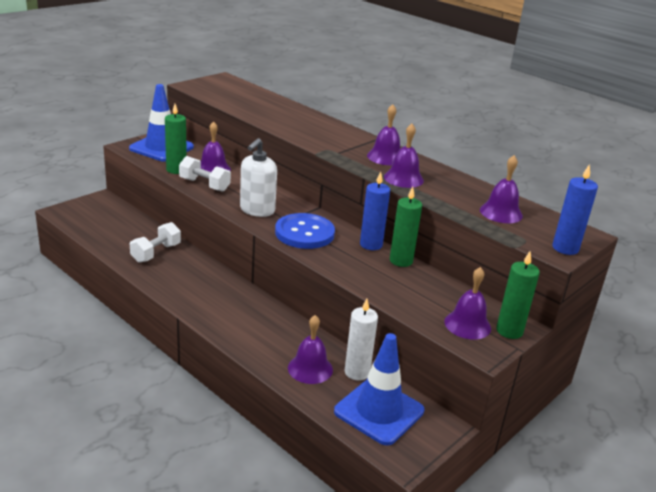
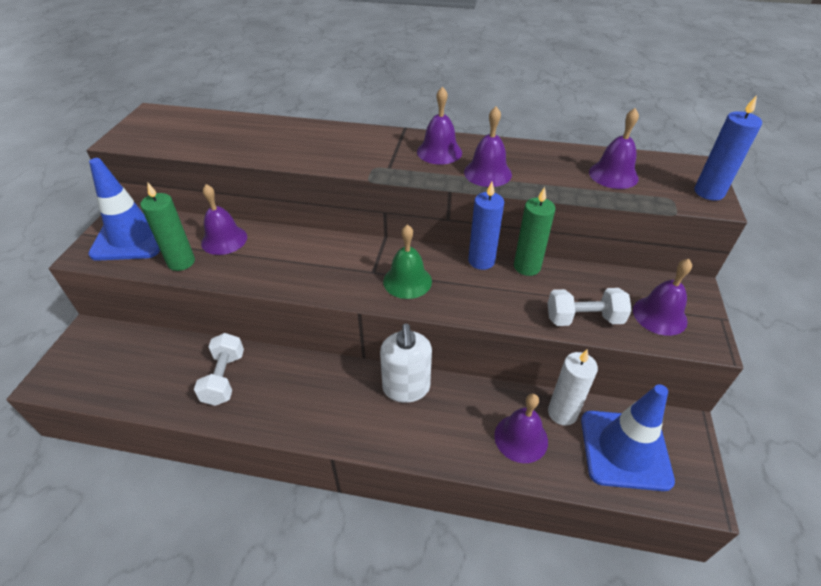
camera: 30 degrees left, 15 degrees up
white dumbbell [179,156,231,192] -> white dumbbell moved to [548,288,632,326]
white soap dispenser [240,138,277,217] -> white soap dispenser moved to [380,323,432,403]
blue button [275,213,335,249] -> green bell [383,225,432,299]
green candle [496,251,540,339] -> none

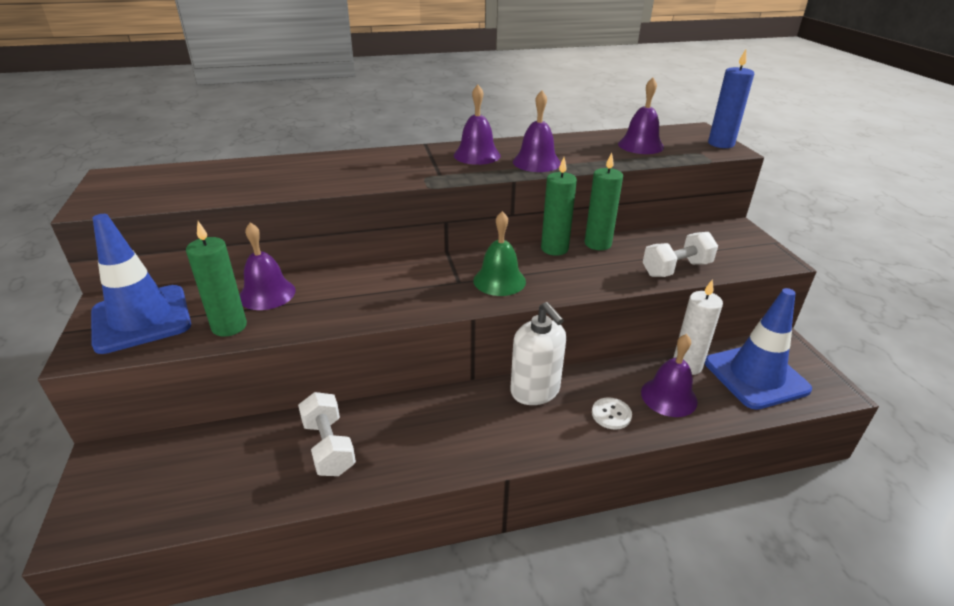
camera: 25 degrees left, 10 degrees down
blue candle [468,182,504,270] -> green candle [541,157,577,256]
purple bell [633,259,692,336] -> none
none -> white button [592,397,632,430]

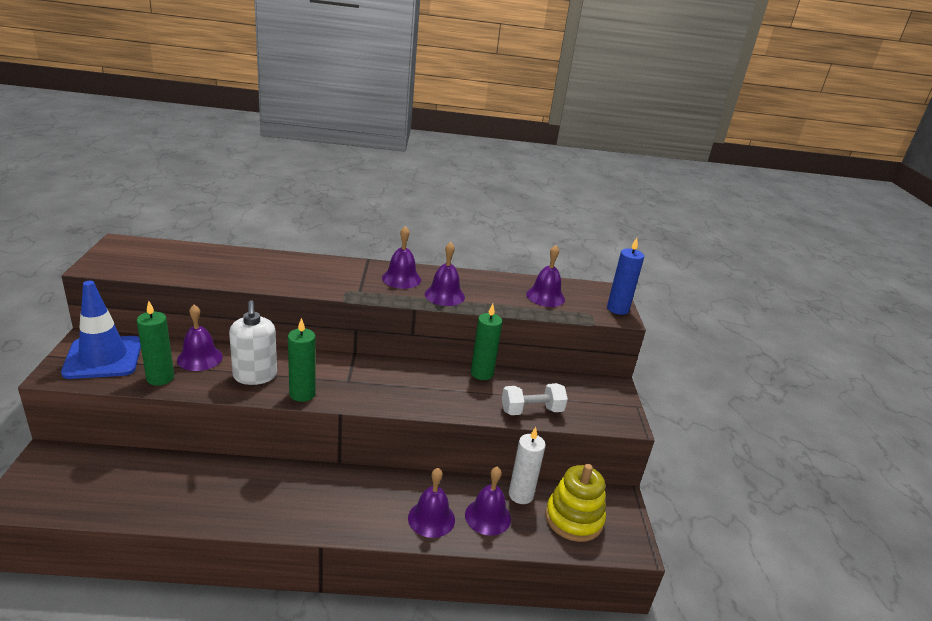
camera: 10 degrees right, 5 degrees down
white dumbbell [298,392,356,476] -> none
green bell [473,211,526,296] -> none
white soap dispenser [510,302,566,405] -> white soap dispenser moved to [229,300,277,385]
green candle [541,157,577,256] -> green candle moved to [288,318,316,402]
white button [592,397,632,430] -> purple bell [408,468,455,538]
blue traffic cone [705,288,812,410] -> yellow stacking toy [546,464,606,542]

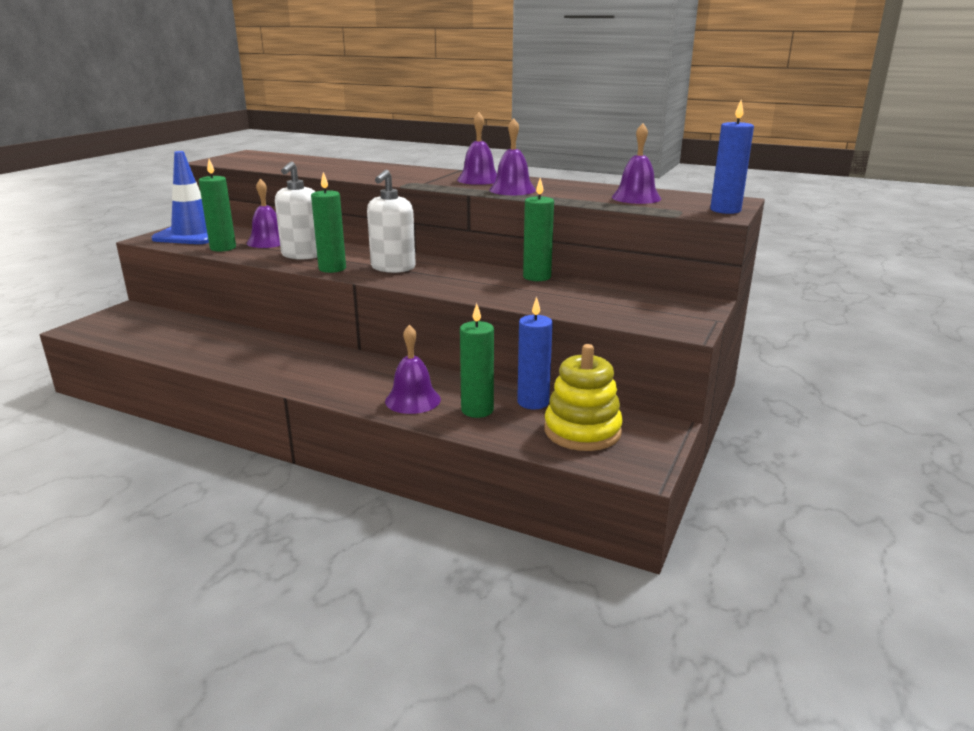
camera: 30 degrees right, 5 degrees down
purple bell [465,467,511,536] -> green candle [460,303,494,418]
white dumbbell [502,383,568,415] -> none
white candle [509,427,545,504] -> blue candle [517,297,553,409]
none -> white soap dispenser [367,170,416,273]

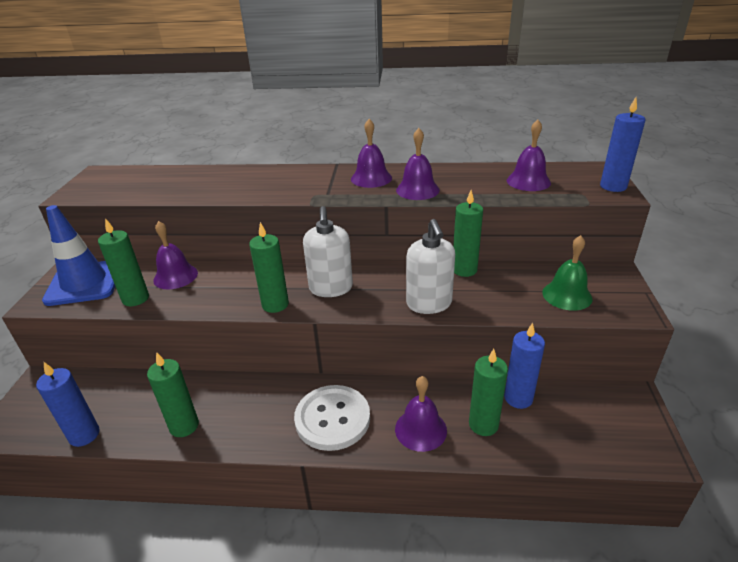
camera: 20 degrees left, 10 degrees up
white soap dispenser [275,161,317,259] -> white soap dispenser moved to [406,219,455,314]
yellow stacking toy [544,344,623,451] -> none
none -> blue candle [36,362,100,447]
none -> green candle [147,352,199,437]
none -> white button [294,385,370,451]
none -> green bell [542,235,592,311]

